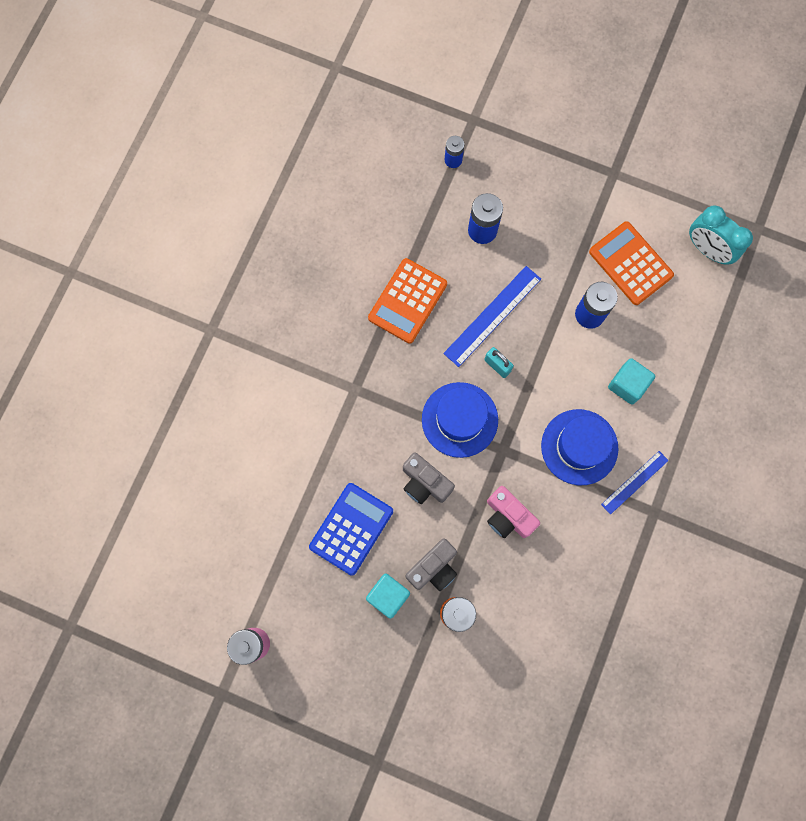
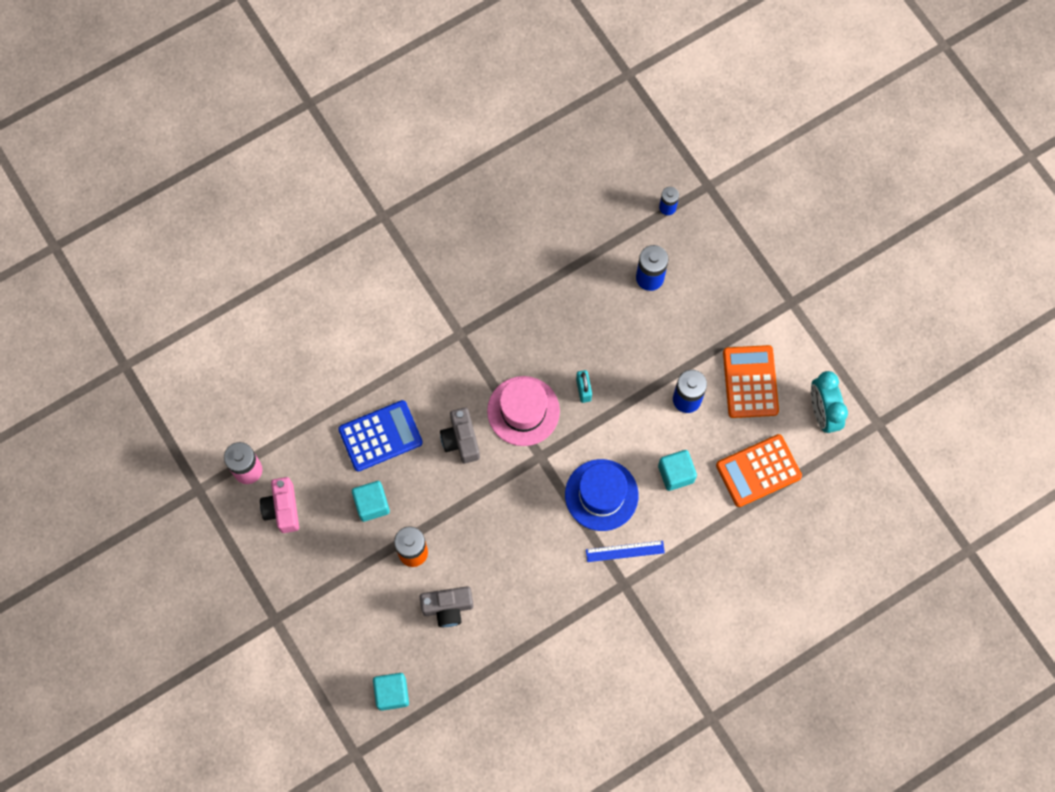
camera: 35 degrees right, 5 degrees down
orange calculator [368,258,447,344] -> orange calculator moved to [716,434,802,507]
grey camera [406,539,457,591] -> grey camera moved to [420,586,474,627]
blue hat [422,382,498,458] -> pink hat [487,376,560,446]
blue ruler [443,266,541,367] -> none
pink camera [487,486,540,538] -> pink camera moved to [260,477,299,533]
none -> turquoise cube [373,673,409,711]

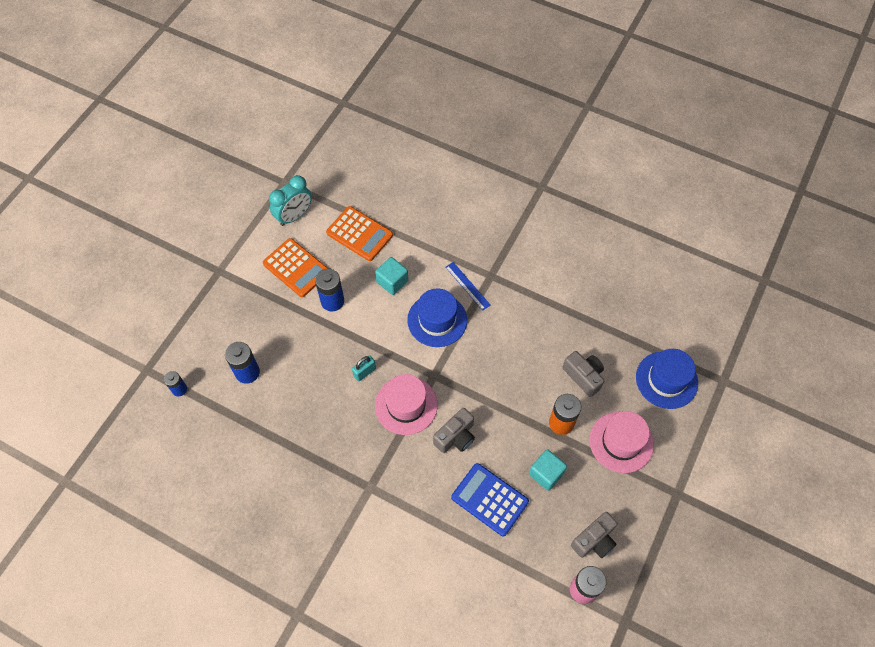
camera: 120 degrees left, 10 degrees down
pink camera [260,477,299,533] -> grey camera [571,512,618,558]
turquoise cube [373,673,409,711] -> blue hat [636,349,698,409]
orange calculator [723,345,779,418] -> orange calculator turned 105 degrees counterclockwise [263,238,329,297]
none -> pink hat [589,411,654,473]

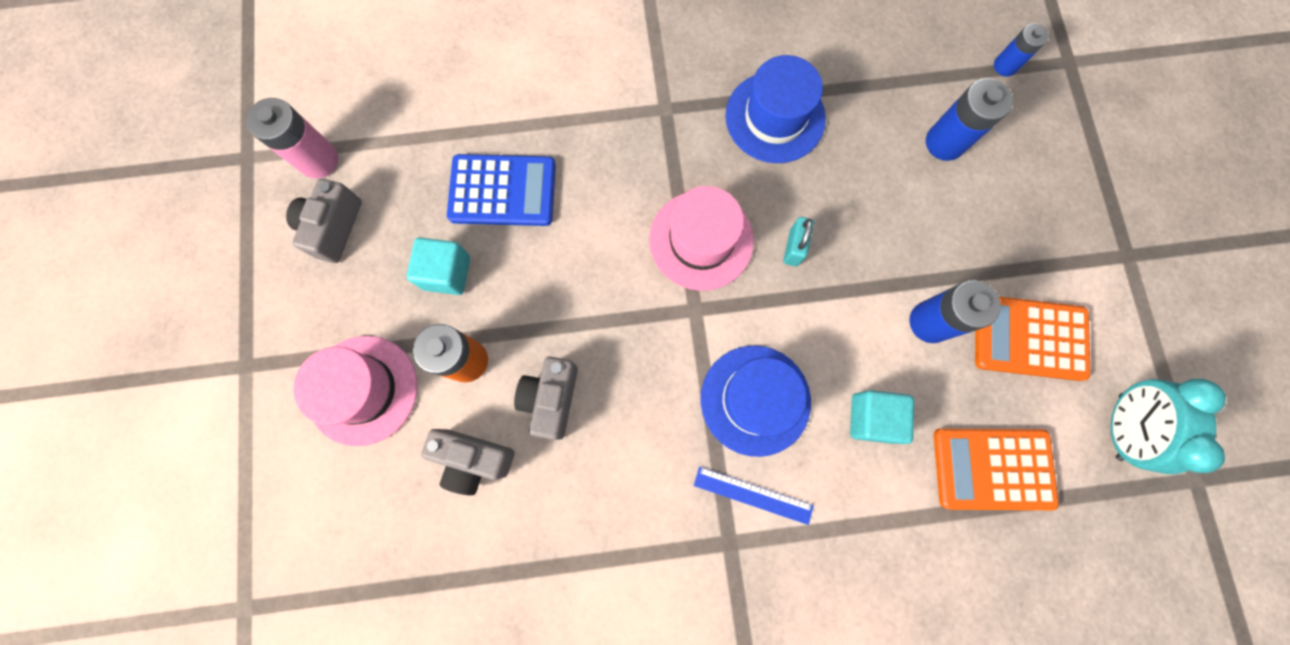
camera: 145 degrees right, 15 degrees up
grey camera [433,408,475,453] -> grey camera moved to [514,357,578,440]
blue hat [636,349,698,409] -> blue hat moved to [725,55,826,163]

